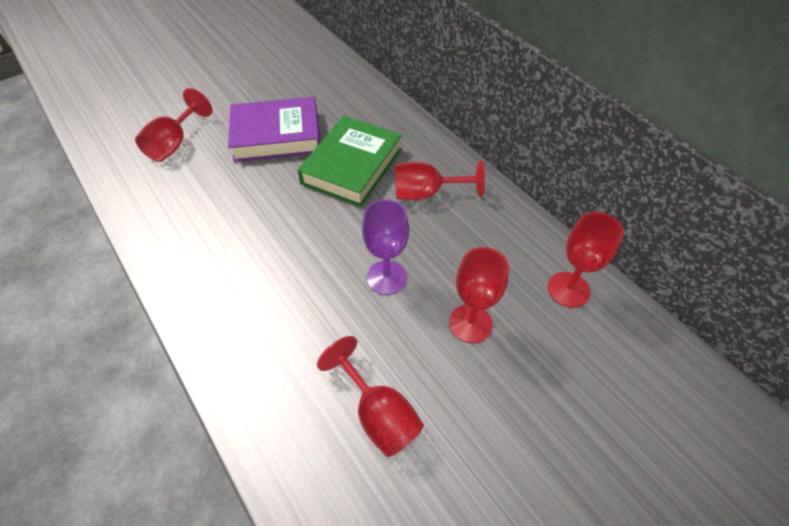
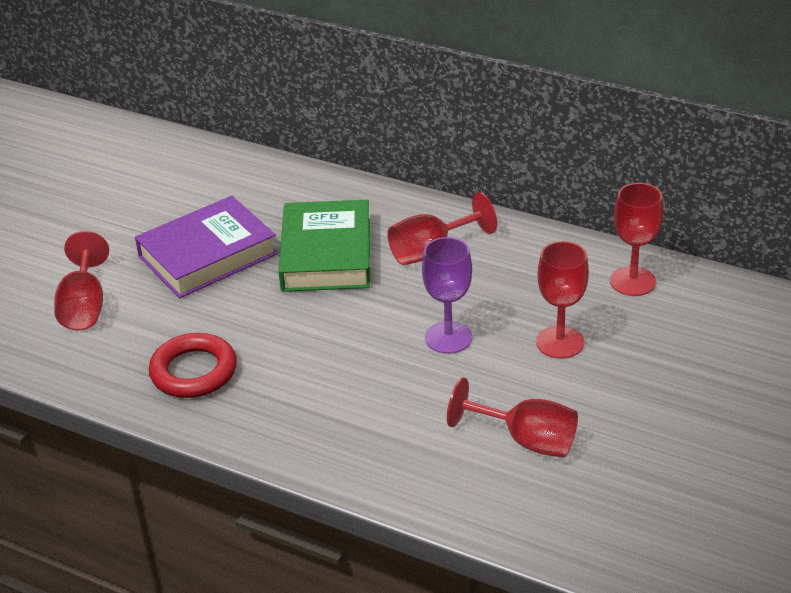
camera: 25 degrees left, 15 degrees down
none -> red ring [149,333,237,398]

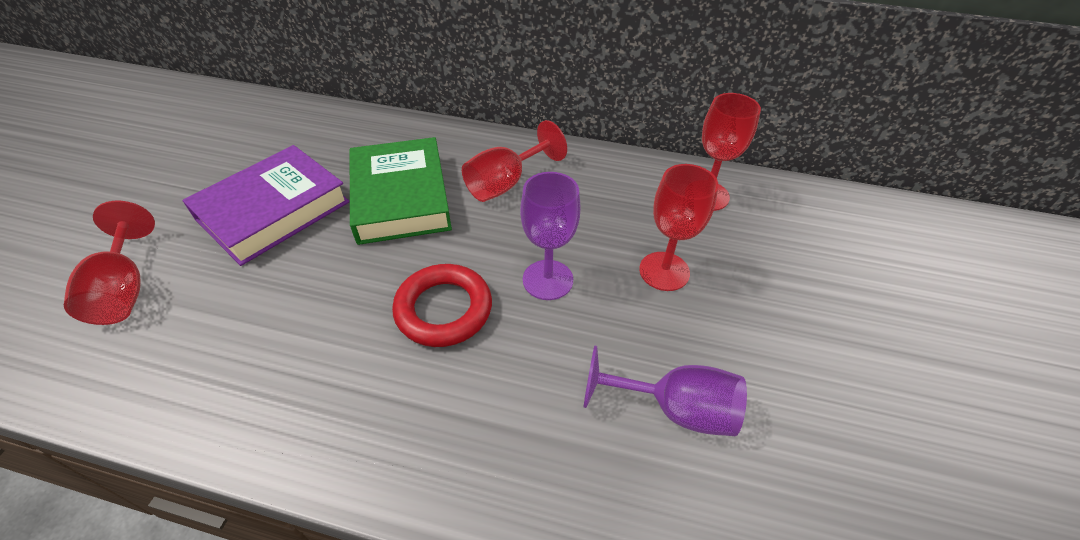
camera: 15 degrees left, 10 degrees up
red ring [149,333,237,398] -> red ring moved to [392,264,492,347]
red goblet [447,378,578,458] -> purple goblet [584,345,747,436]

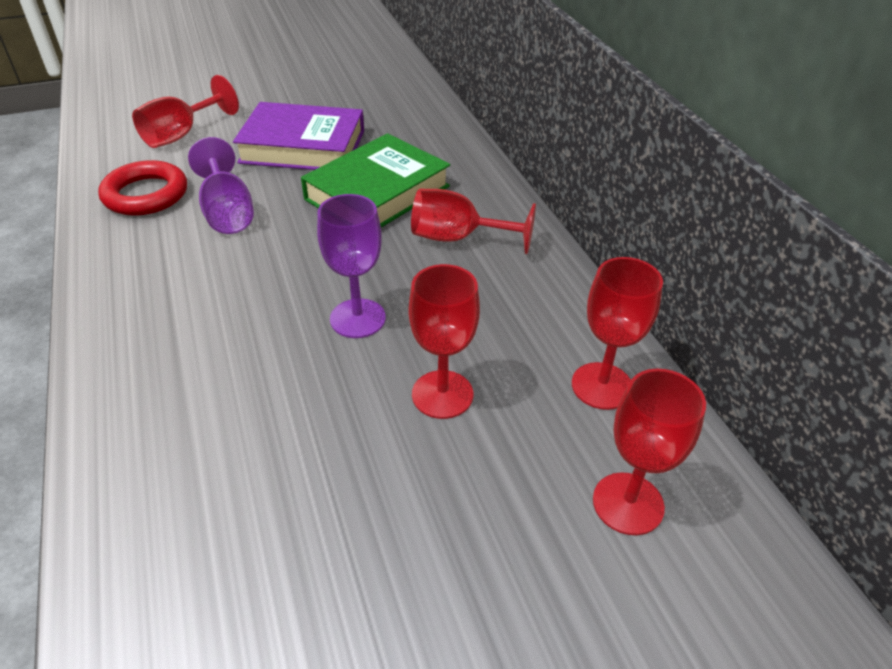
camera: 55 degrees right, 5 degrees down
red ring [392,264,492,347] -> red ring moved to [98,160,187,216]
purple goblet [584,345,747,436] -> purple goblet moved to [188,137,254,234]
none -> red goblet [593,369,706,535]

